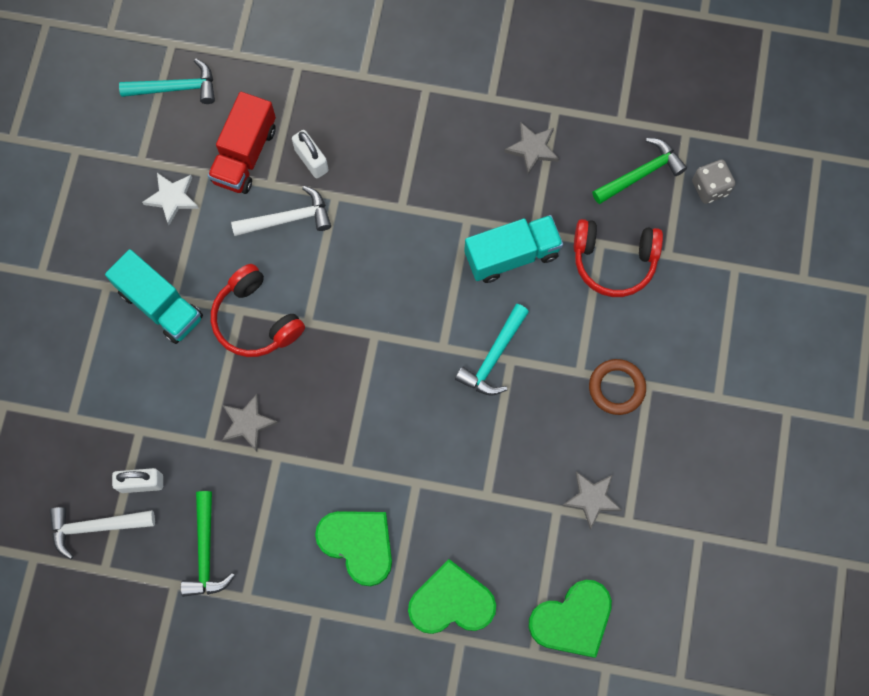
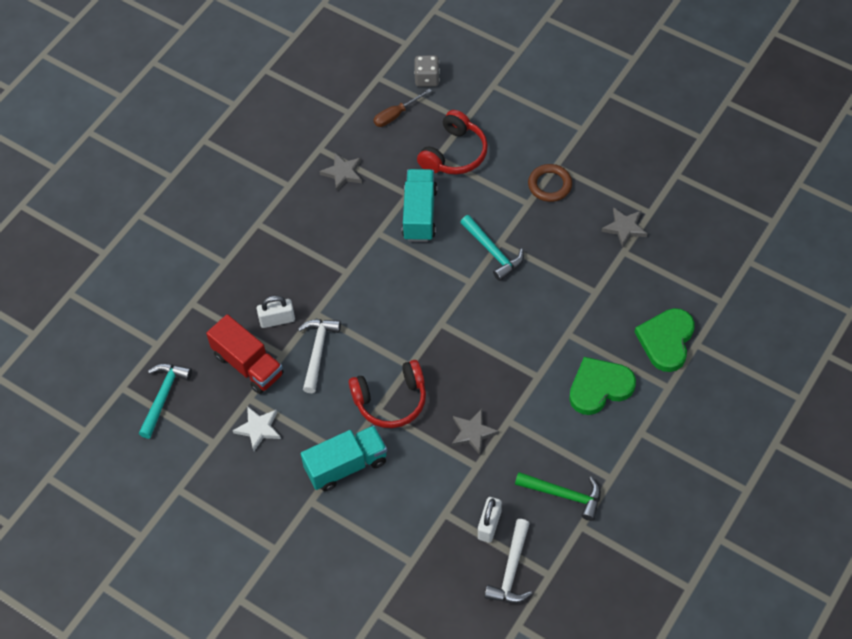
camera: 65 degrees left, 15 degrees down
green heart [529,580,612,658] -> none
green hammer [592,138,687,204] -> brown screwdriver [374,88,432,127]

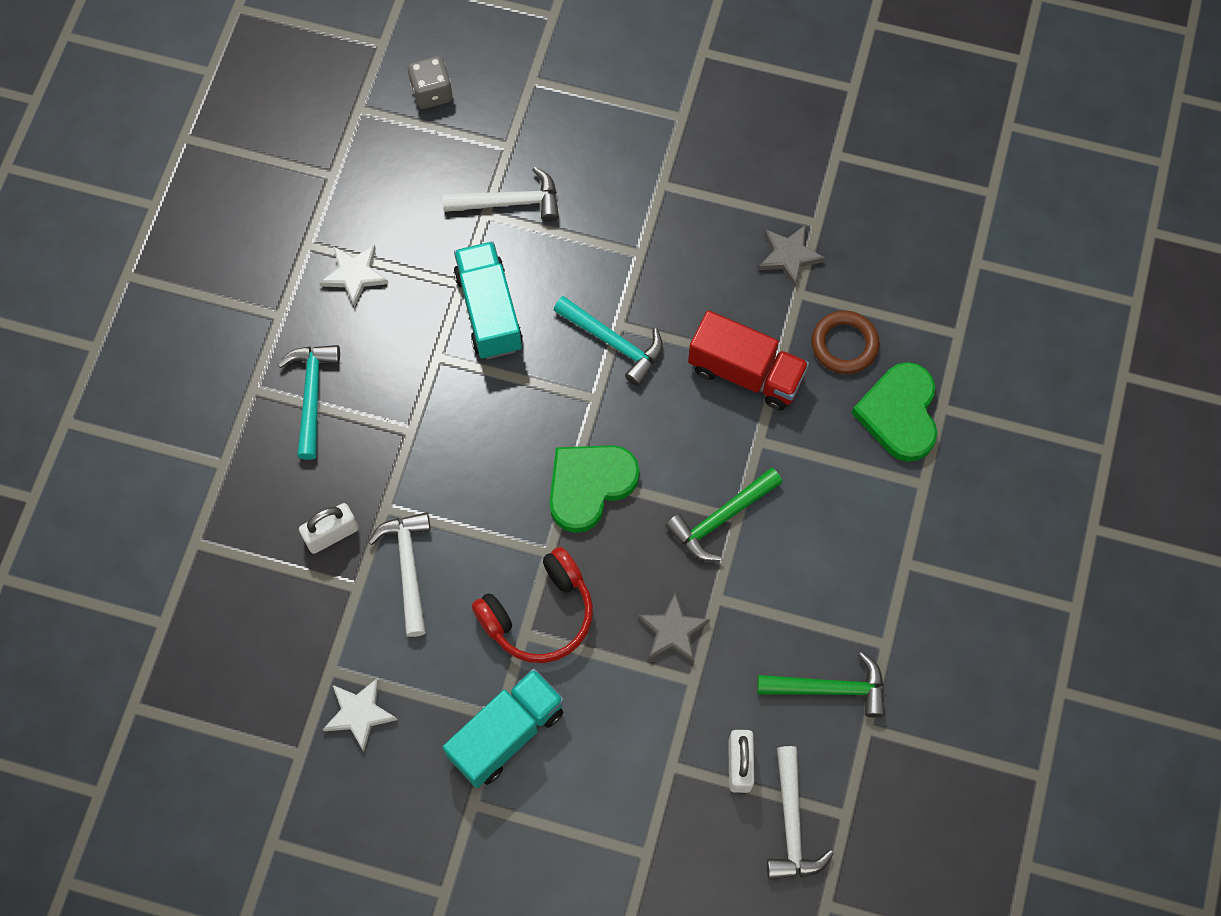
camera: 20 degrees left, 10 degrees up
turquoise hammer [139,364,192,439] -> turquoise hammer moved to [278,345,340,460]
red truck [206,314,284,394] -> red truck moved to [688,310,809,410]
grey star [319,153,362,192] -> white star [320,245,388,308]
brown screwdriver [374,88,432,127] -> none
red headphones [417,110,488,174] -> white hammer [442,167,559,222]
brown ring [528,164,572,202] -> brown ring moved to [811,311,880,374]
green heart [569,357,636,415] -> green heart moved to [549,445,640,533]
none -> green hammer [665,468,783,561]

